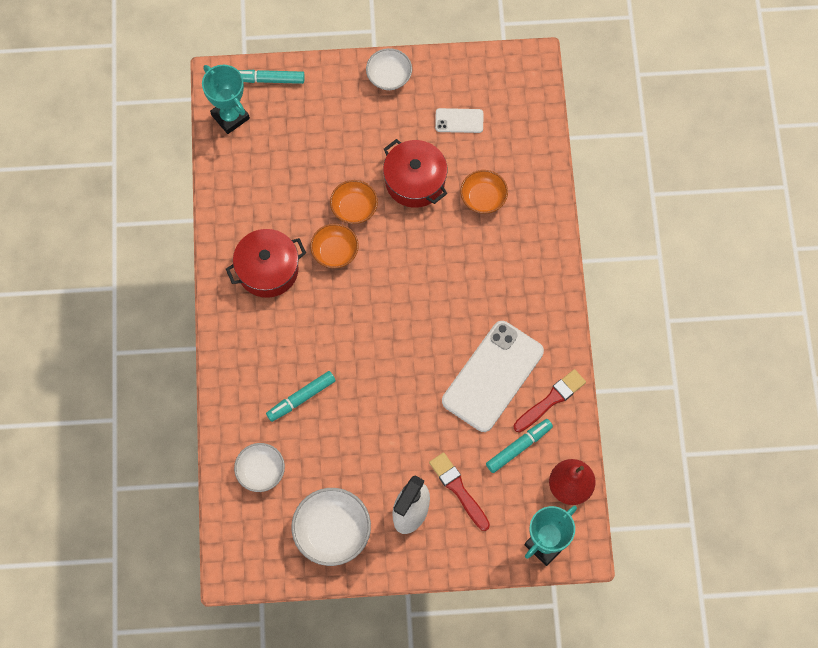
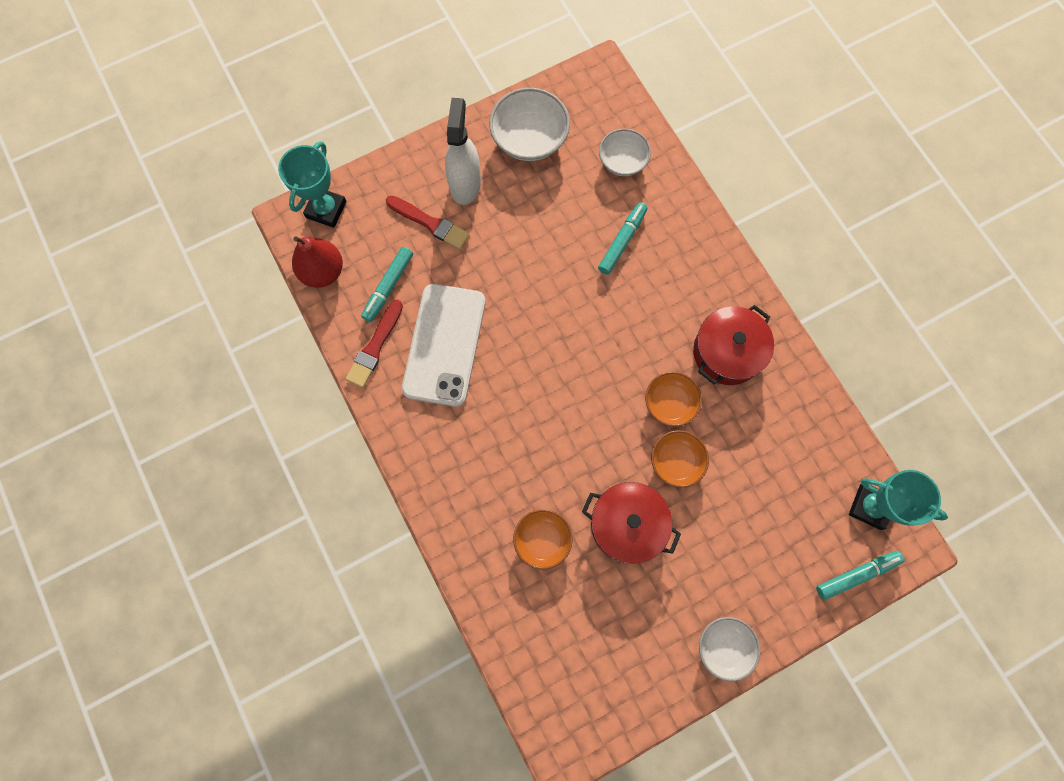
camera: 155 degrees right, 5 degrees up
white phone [435,108,483,133] -> none

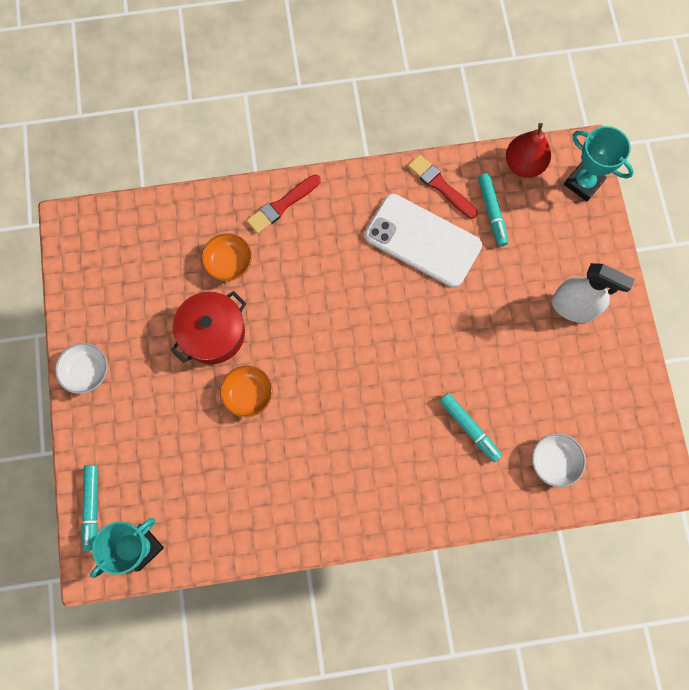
camera: 110 degrees right, 0 degrees up
turquoise marker [361,247,413,322] -> turquoise marker turned 150 degrees counterclockwise [478,173,508,247]
red brush [386,195,470,249] -> red brush moved to [247,175,321,234]
white bowl [489,88,570,161] -> none
orange bowl [645,372,702,427] -> none
red pot [693,305,774,385] -> none

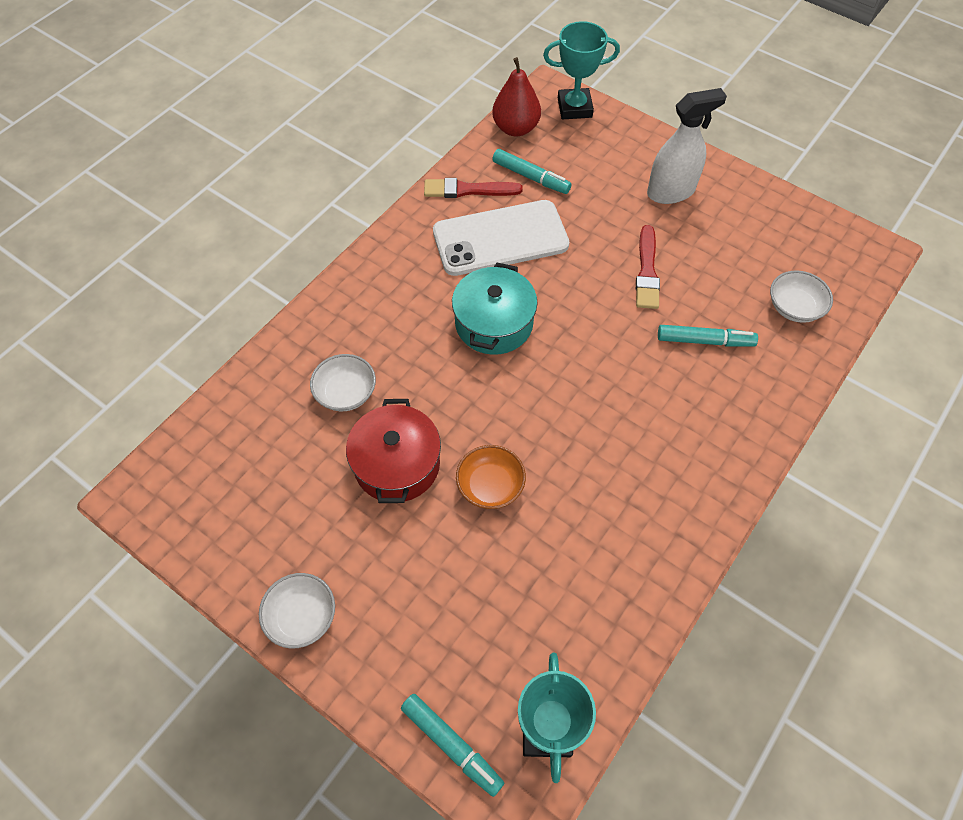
camera: 45 degrees left, 15 degrees down
orange bowl [201,233,252,281] -> white bowl [310,354,376,411]
red brush [247,175,321,234] -> red brush moved to [636,225,660,309]
none -> turquoise pot [452,263,538,355]

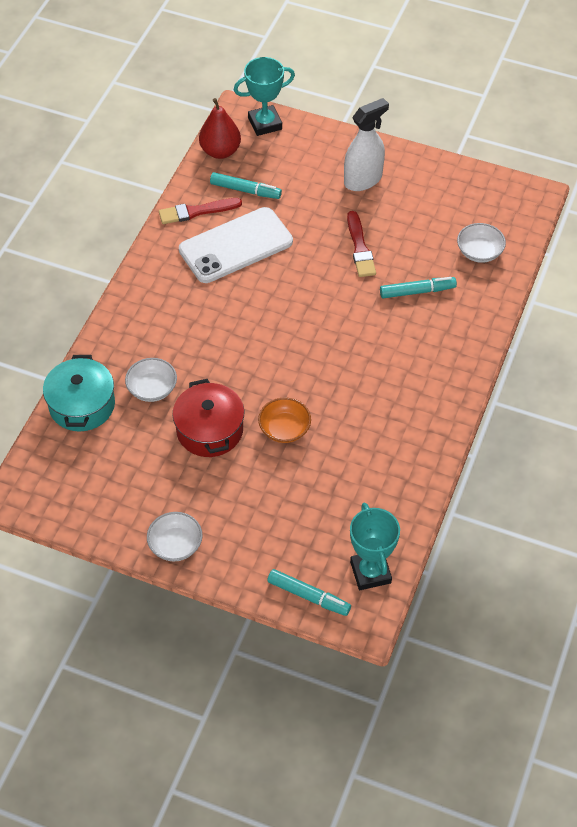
camera: 15 degrees left, 5 degrees down
turquoise pot [452,263,538,355] -> turquoise pot moved to [43,355,115,432]

